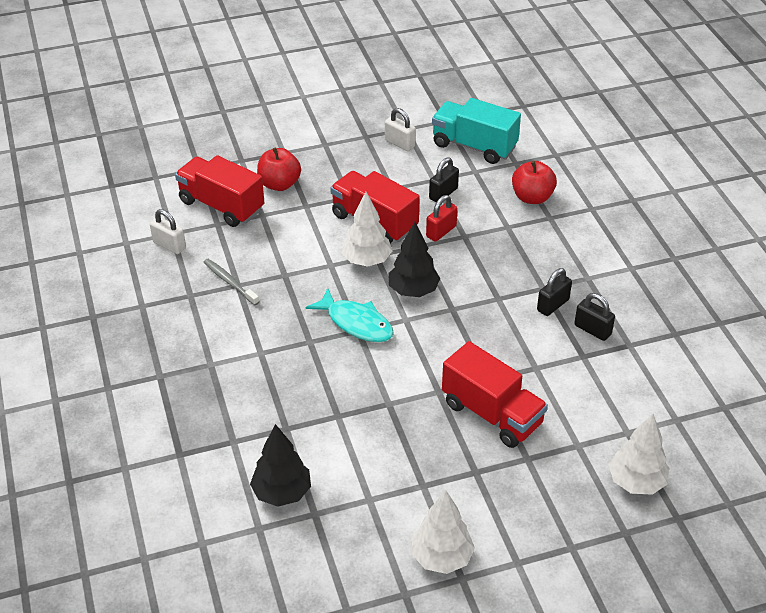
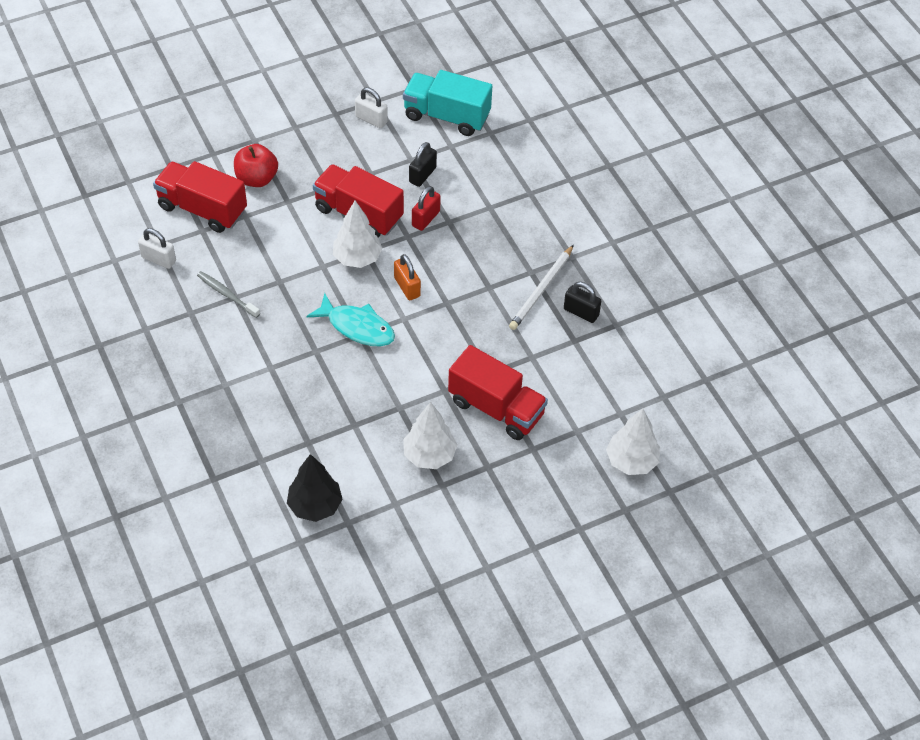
camera: 10 degrees left, 10 degrees up
black tree [388,222,440,297] -> orange padlock [394,254,421,300]
white tree [411,490,475,574] -> white tree moved to [403,402,457,469]
red apple [512,161,557,204] -> none
black padlock [537,268,572,316] -> white pencil [509,245,574,330]

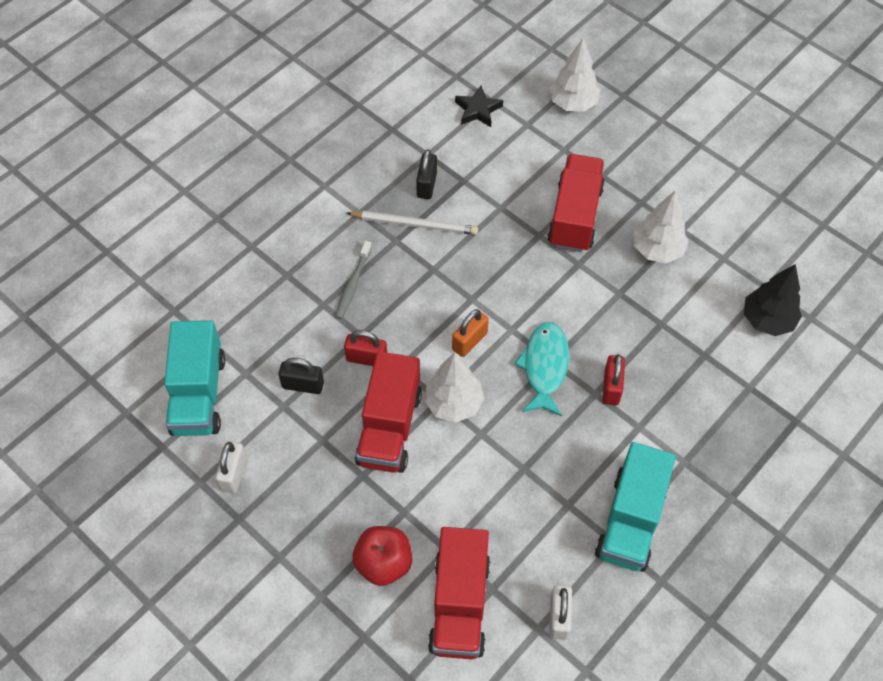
camera: 110 degrees left, 5 degrees up
grey toothbrush [197,271,260,318] -> grey toothbrush moved to [335,241,372,319]
none -> black star [455,86,503,127]
none -> turquoise truck [595,442,676,572]
none -> red padlock [602,354,625,405]

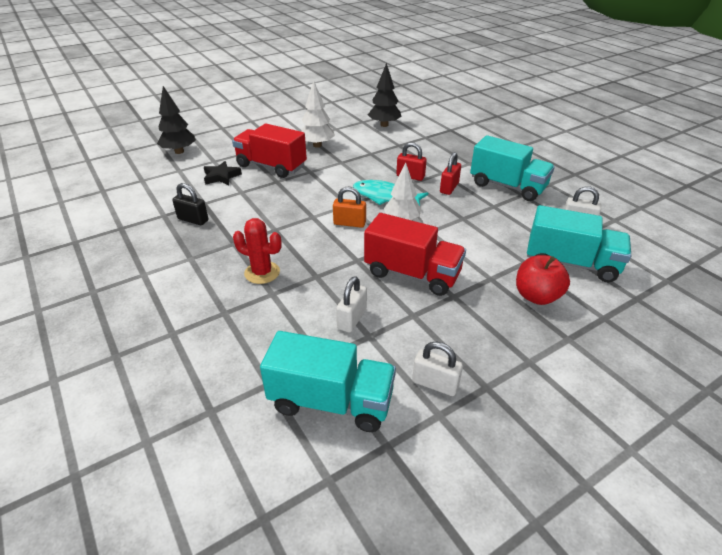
camera: 75 degrees left, 20 degrees down
black padlock [278,358,324,394] -> white padlock [336,276,367,333]
grey toothbrush [335,241,372,319] -> red cactus [233,218,282,284]
red padlock [344,330,387,366] -> red padlock moved to [440,152,461,195]
white pencil [347,211,478,235] -> none
red truck [428,527,490,659] -> turquoise truck [527,205,631,282]
orange padlock [452,309,489,357] -> orange padlock turned 45 degrees counterclockwise [333,187,366,228]
black star [455,86,503,127] -> black star moved to [204,161,242,185]
white tree [549,39,600,112] -> black tree [157,86,196,154]

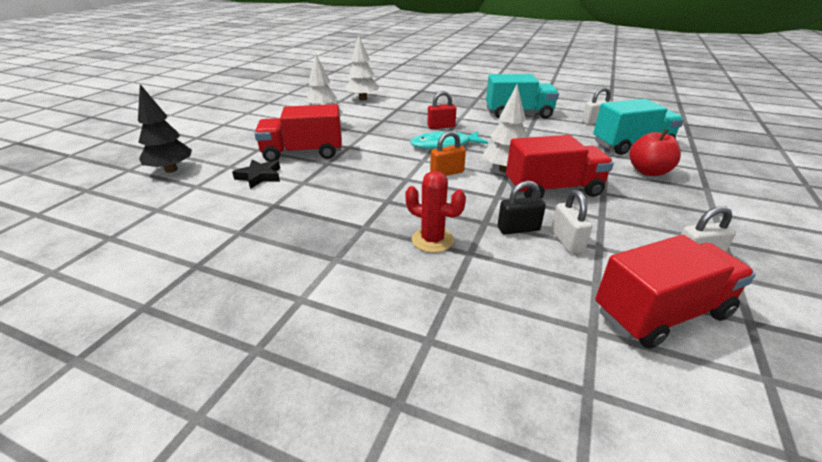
camera: 35 degrees left, 5 degrees down
black padlock [172,183,208,225] -> black padlock moved to [498,181,546,235]
red cactus [233,218,282,284] -> red cactus turned 45 degrees clockwise [405,171,466,253]
turquoise truck [260,331,396,432] -> red truck [595,235,756,349]
black tree [368,63,402,127] -> white tree [346,36,379,101]
red padlock [440,152,461,195] -> none

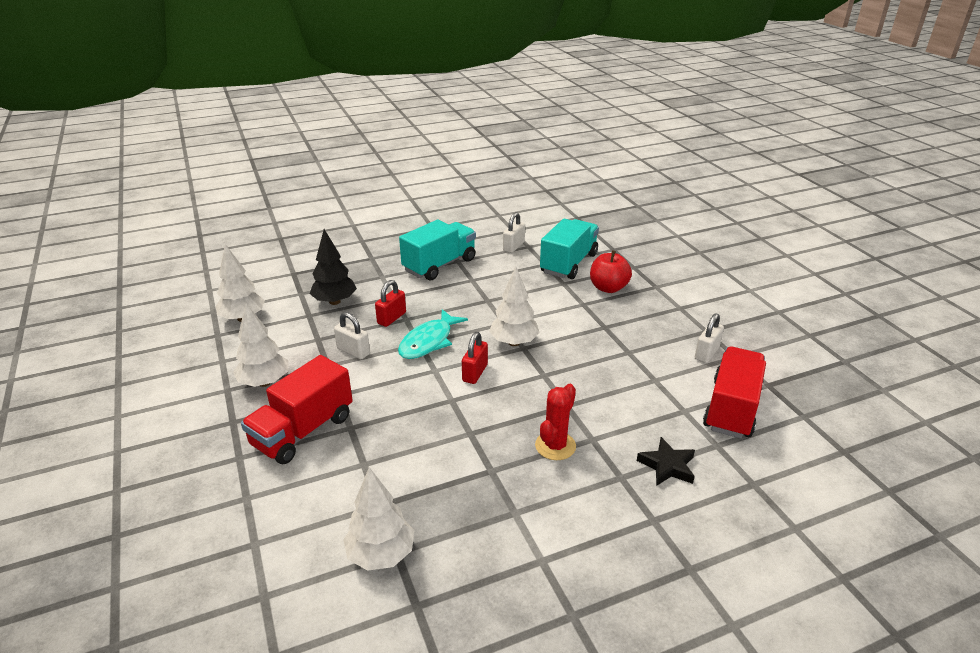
camera: 45 degrees left, 0 degrees up
black tree [138,84,192,173] -> black tree moved to [310,229,357,305]
black star [232,160,280,189] -> black star moved to [637,437,695,486]
red cactus [405,171,466,253] -> red cactus turned 45 degrees counterclockwise [535,384,576,460]
orange padlock [430,131,466,176] -> red padlock [462,332,488,384]
black padlock [498,181,546,235] -> none
red truck [506,135,614,199] -> none
white padlock [551,190,592,254] -> white padlock moved to [334,312,370,359]
none -> white tree [343,467,414,571]

